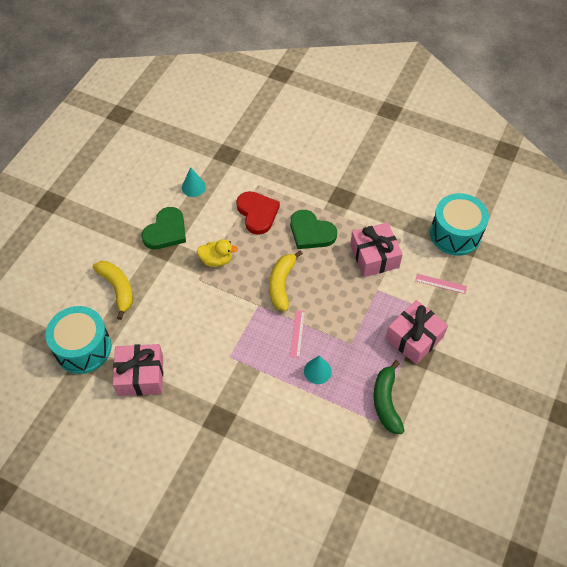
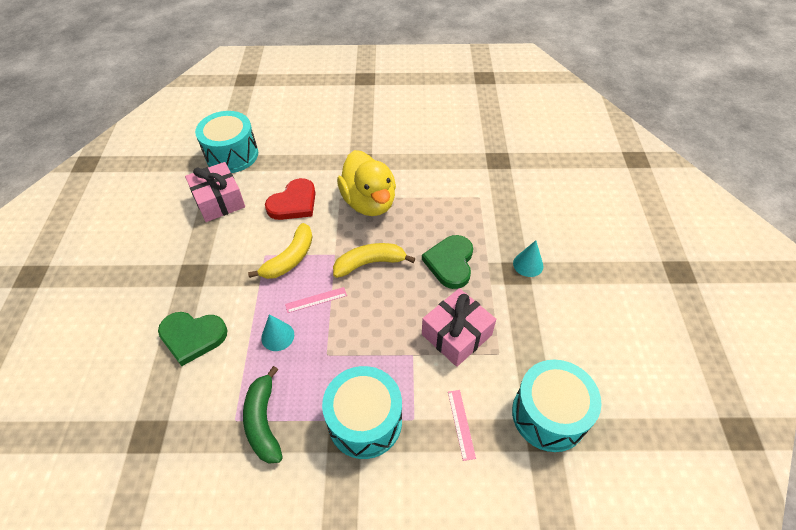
camera: 65 degrees right, 5 degrees down
yellow banana [93,261,133,320] -> yellow banana moved to [248,223,313,279]
green heart [141,207,186,249] -> green heart moved to [158,312,228,366]
turquoise cone [182,167,206,197] -> turquoise cone moved to [513,240,543,277]
yellow duck [197,239,238,267] -> yellow duck [337,150,396,216], size x1.92
red heart [236,191,280,235] -> red heart moved to [265,178,316,220]
green banana [373,360,405,434] -> green banana turned 75 degrees counterclockwise [243,366,283,464]
pink gift [386,300,448,364] -> turquoise drum [322,366,402,459]

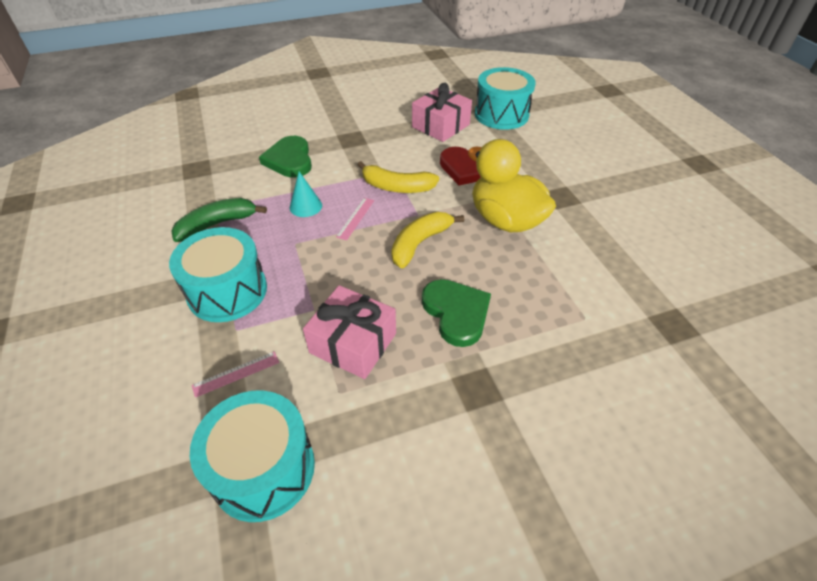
camera: 70 degrees right, 5 degrees down
pink ruler [285,287,347,313] -> pink ruler turned 60 degrees clockwise [336,198,374,240]
yellow banana [333,243,415,278] -> yellow banana turned 105 degrees counterclockwise [391,212,464,268]
yellow duck [337,150,396,216] -> yellow duck turned 90 degrees clockwise [468,139,556,232]
green heart [422,235,473,289] -> green heart turned 75 degrees clockwise [422,279,491,347]
turquoise cone [513,240,543,277] -> none

